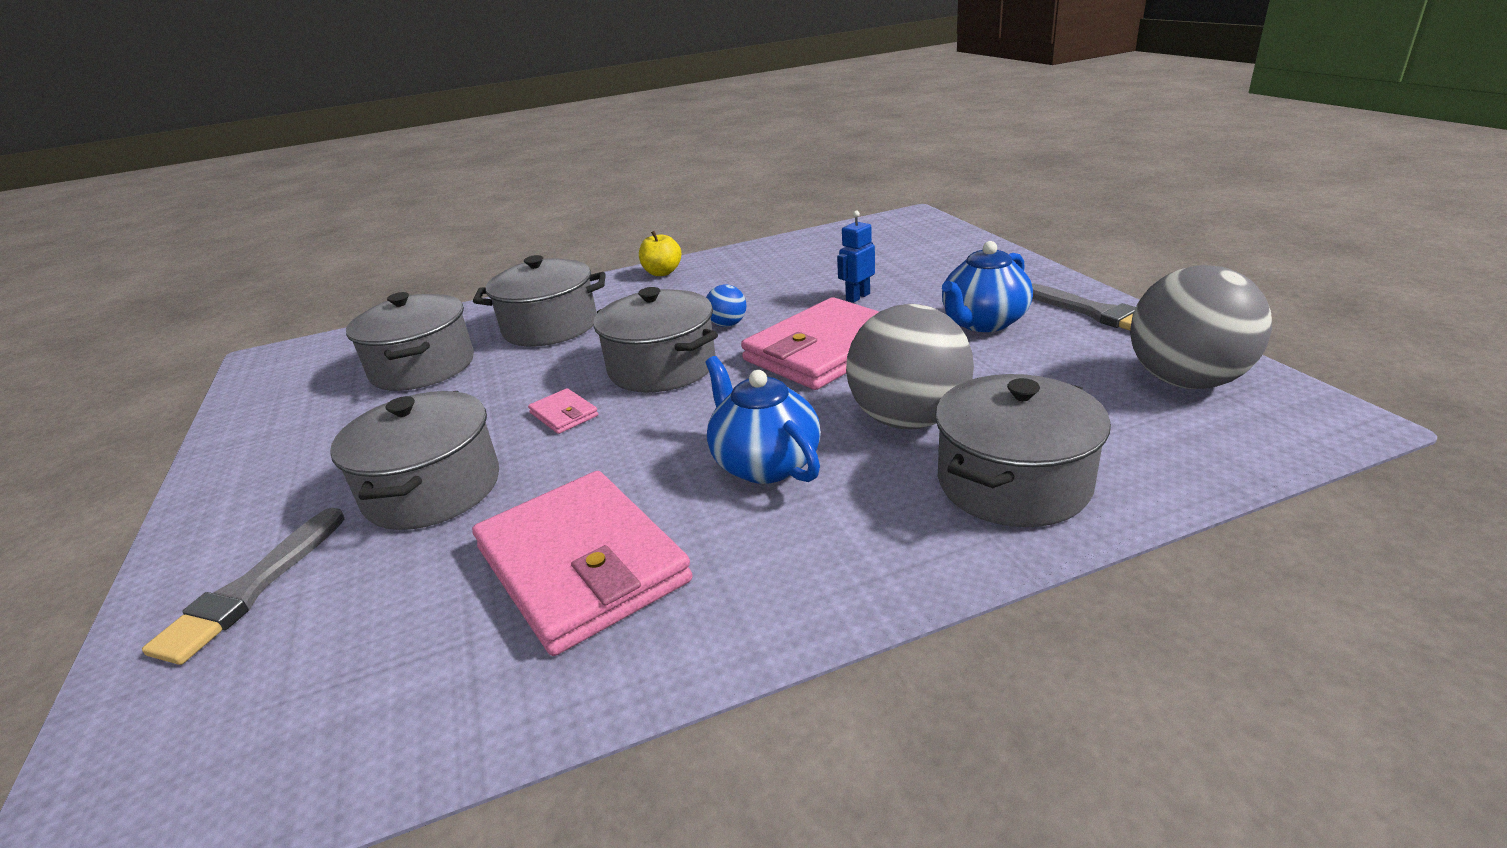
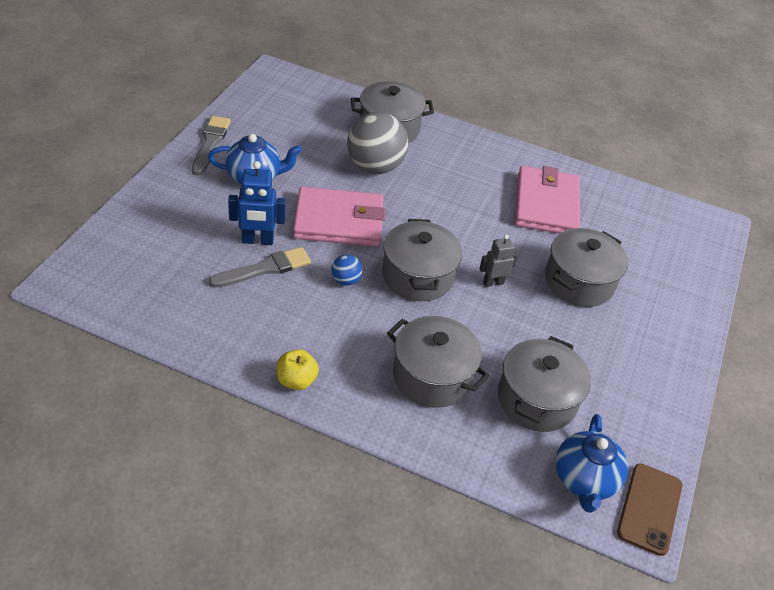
camera: 145 degrees left, 15 degrees up
grey brush [142,508,345,665] -> grey brush moved to [209,247,311,288]
pink wallet [528,388,598,434] -> grey robot [479,234,518,287]
blue teapot [705,356,821,484] -> blue teapot moved to [556,414,628,513]
blue robot [837,211,875,303] -> blue robot [228,161,286,245], size x1.52
grey ball [1130,265,1272,389] -> none
none -> brown phone [617,463,682,556]

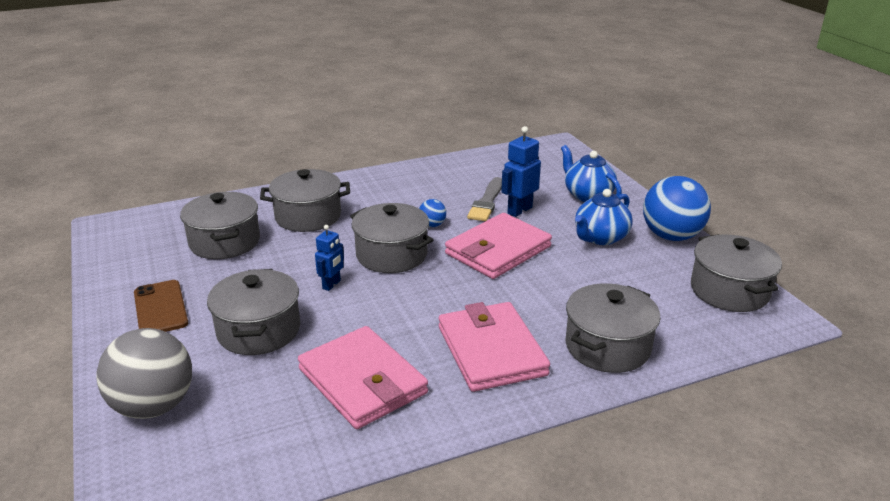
camera: 140 degrees right, 15 degrees down
grey brush [192,116,231,175] -> blue ball [643,176,711,241]
yellow apple [277,349,319,390] -> none
grey ball [347,112,409,174] -> grey ball moved to [96,328,192,419]
grey robot [479,234,518,287] -> blue robot [315,225,344,291]
blue teapot [556,414,628,513] -> blue teapot moved to [561,145,622,202]
brown phone [617,463,682,556] -> brown phone moved to [134,280,188,332]
none -> pink wallet [439,302,550,392]
none -> grey pot [691,234,782,312]

